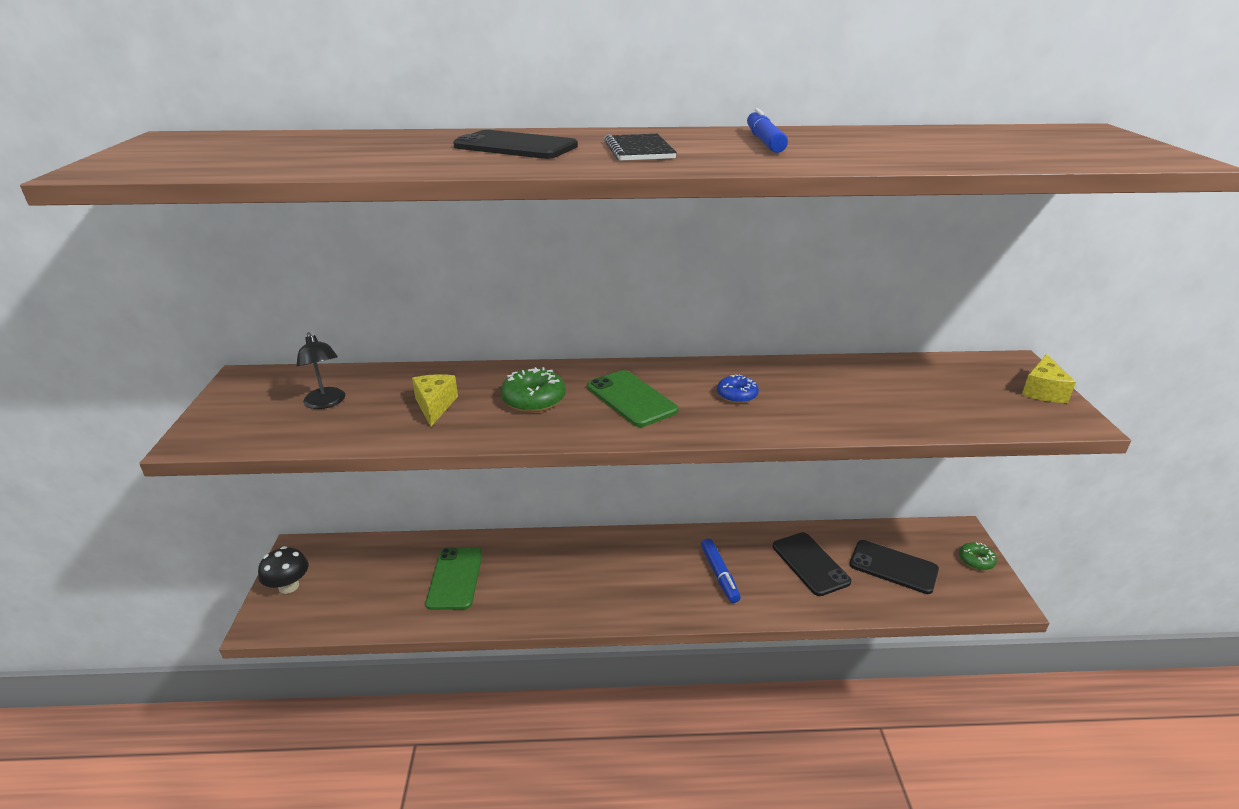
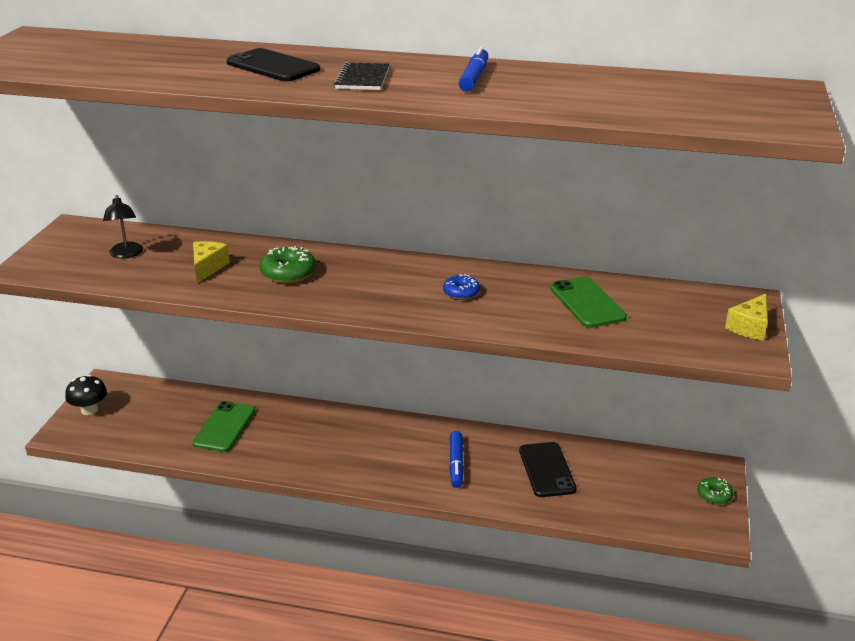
camera: 15 degrees right, 0 degrees up
green phone [587,370,679,427] -> green phone moved to [550,276,627,328]
black phone [850,540,939,594] -> none

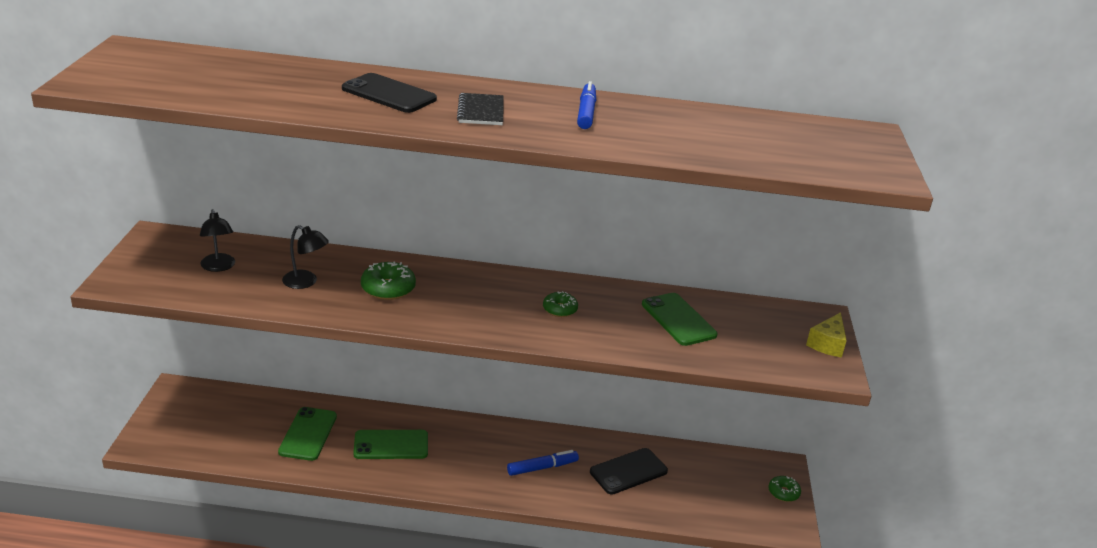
camera: 10 degrees left, 0 degrees up
black mushroom [65,375,107,415] -> none
yellow cheese [193,241,230,283] -> black lamp [282,225,329,289]
blue donut [443,274,480,300] -> green donut [543,291,578,317]
blue marker [449,431,464,488] -> blue marker turned 105 degrees counterclockwise [507,450,579,476]
black phone [519,442,577,497] -> black phone turned 75 degrees clockwise [590,448,668,494]
none -> green phone [353,430,428,459]

